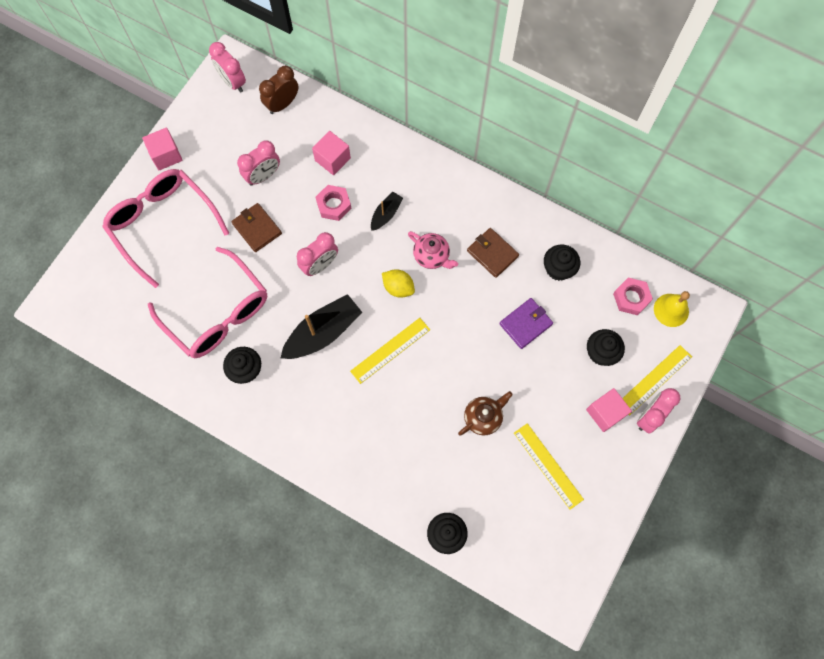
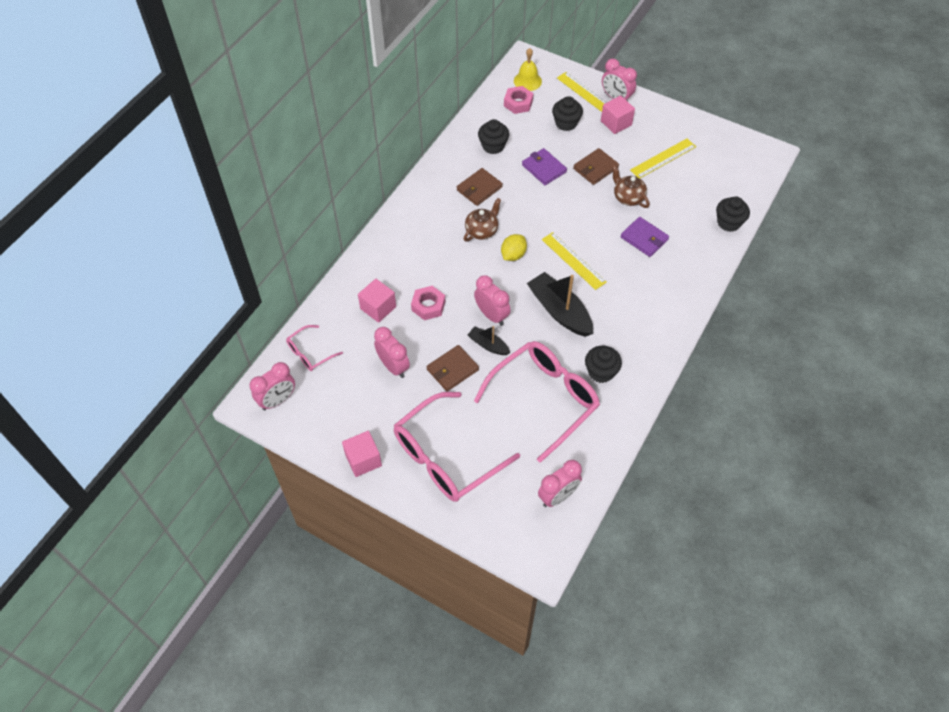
camera: 90 degrees left, 15 degrees down
brown clock [259,66,298,114] -> pink glasses [286,325,343,371]
black boat [371,192,403,231] -> black boat moved to [468,326,510,355]
pink teapot [408,231,458,269] -> brown teapot [464,198,501,242]
none -> pink clock [538,460,582,507]
none -> brown wallet [573,148,619,185]
none -> purple wallet [620,217,669,257]

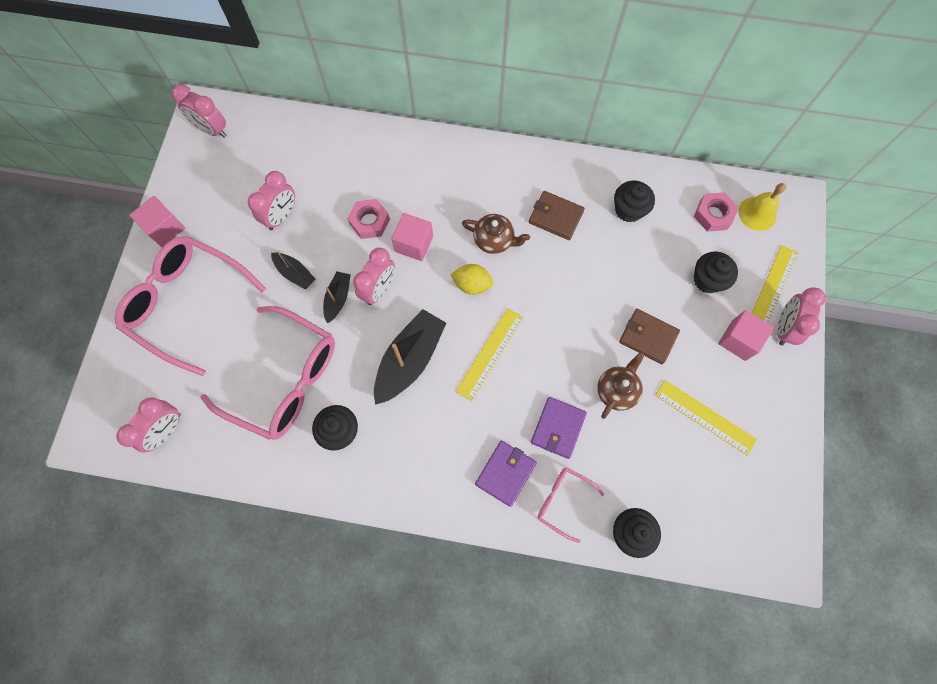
camera: 70 degrees right, 15 degrees up
pink glasses [286,325,343,371] -> pink glasses moved to [538,468,604,543]
pink cube [358,279,396,323] -> pink cube moved to [391,213,433,261]
brown wallet [427,345,479,391] -> black boat [271,251,315,290]
purple wallet [522,148,567,185] -> purple wallet moved to [475,441,537,507]
pink clock [538,460,582,507] -> pink clock turned 90 degrees counterclockwise [116,397,181,453]

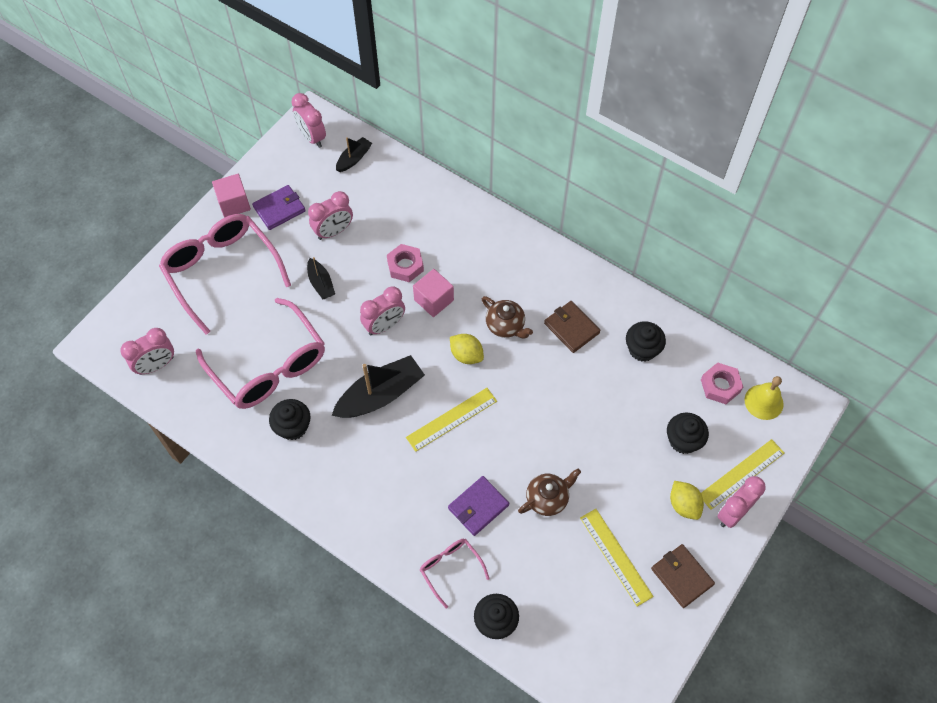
camera: 25 degrees right, 10 degrees down
black boat [323,271,351,323] -> black boat moved to [336,137,372,172]
purple wallet [475,441,537,507] -> purple wallet moved to [252,185,306,230]
brown wallet [619,309,680,364] -> brown wallet moved to [651,544,715,608]
pink cube [718,310,774,361] -> yellow lemon [670,481,704,520]

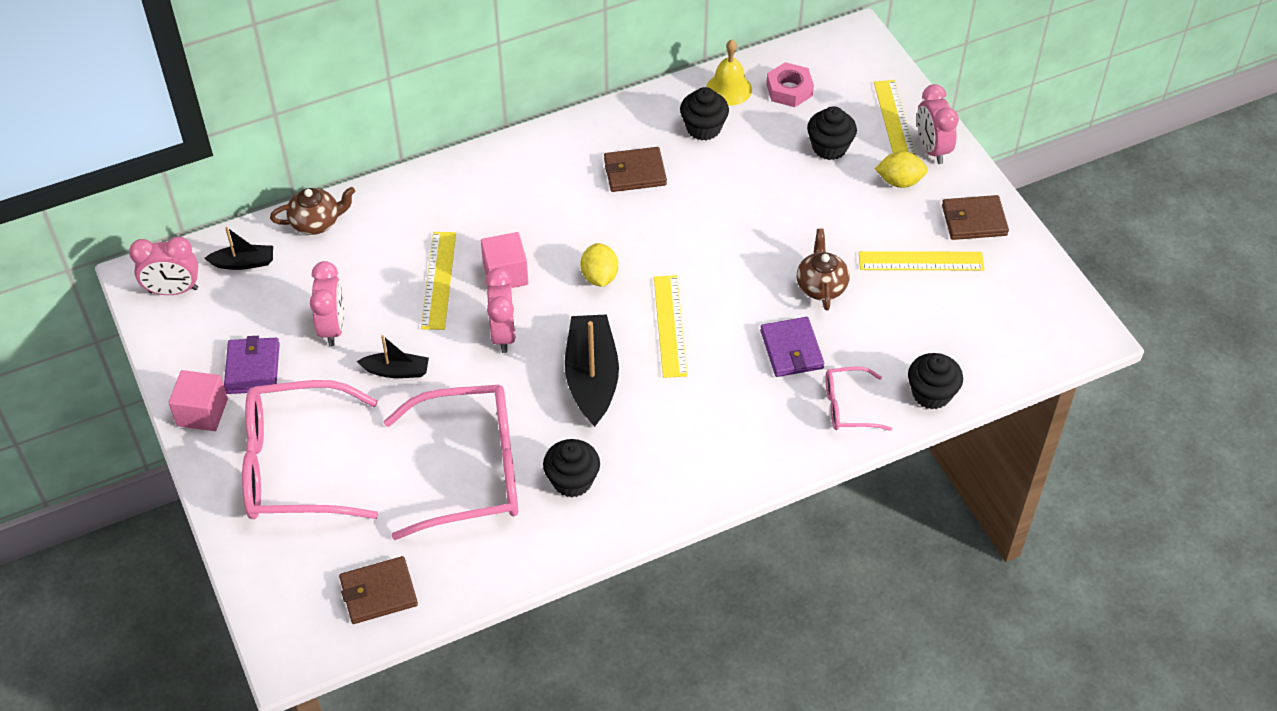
camera: 60 degrees left, 10 degrees down
pink clock [120,328,174,375] -> brown wallet [339,556,418,624]
black boat [336,137,372,172] -> black boat turned 105 degrees clockwise [204,227,273,270]
pink nut [387,244,424,282] -> yellow ruler [421,232,456,330]
yellow lemon [450,334,484,364] -> yellow lemon turned 75 degrees counterclockwise [580,243,618,287]
brown teapot [482,296,533,339] -> brown teapot moved to [270,187,355,235]
yellow bell [745,376,784,420] -> yellow bell moved to [707,40,752,106]

